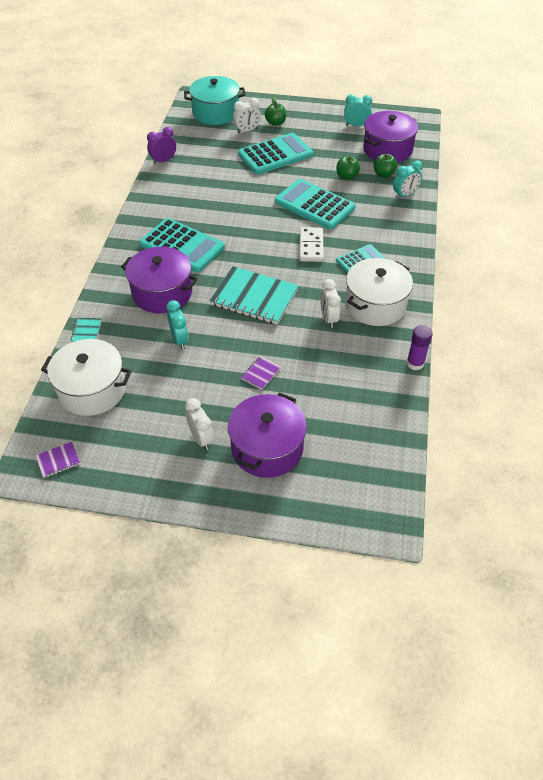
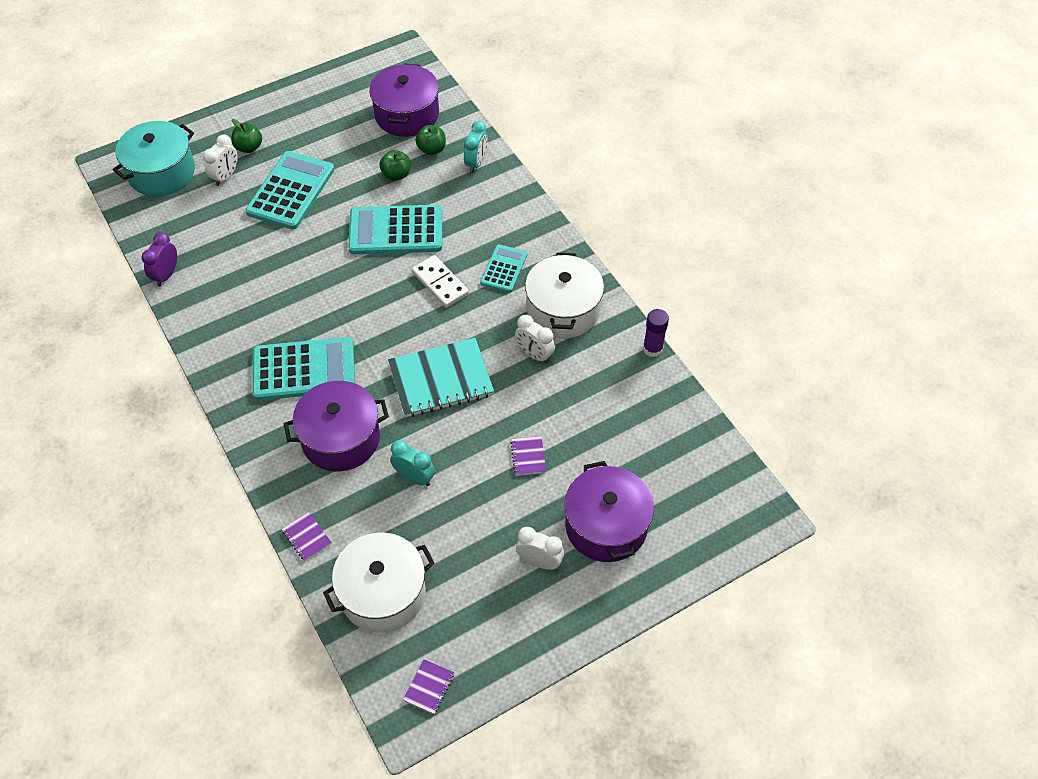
camera: 40 degrees left, 5 degrees up
turquoise notebook [71,318,102,343] -> purple notebook [282,512,332,561]
turquoise clock [344,94,372,126] -> none

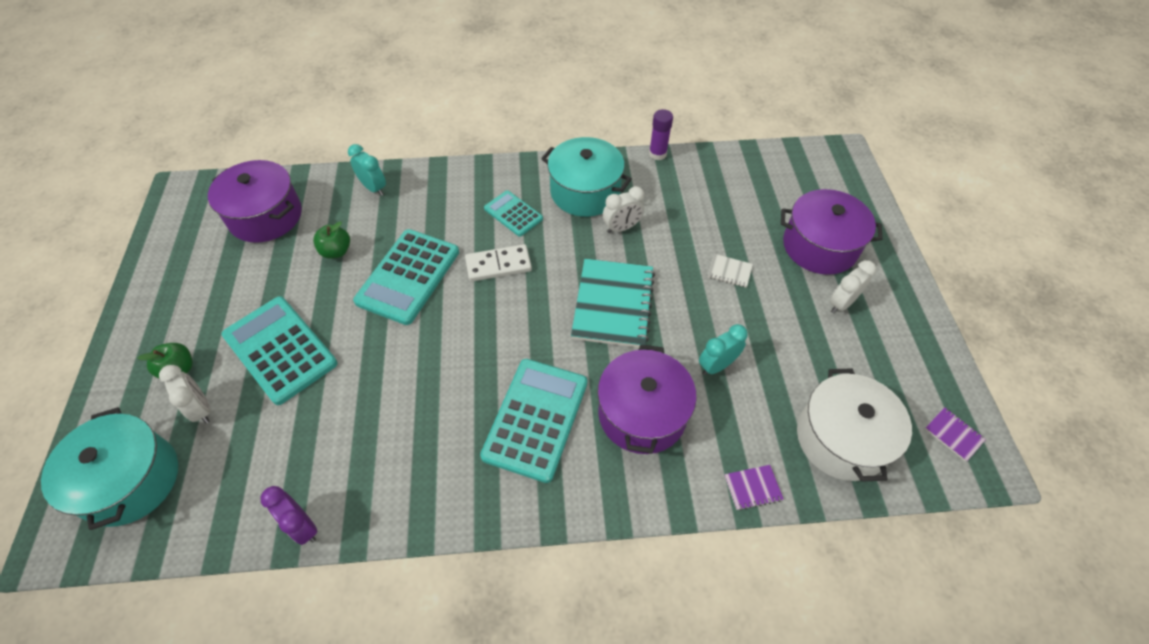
camera: 65 degrees left, 0 degrees up
green apple [415,125,446,155] -> none
purple notebook [511,436,546,476] -> white notebook [708,254,753,288]
white pot [525,253,604,338] -> turquoise pot [541,137,632,217]

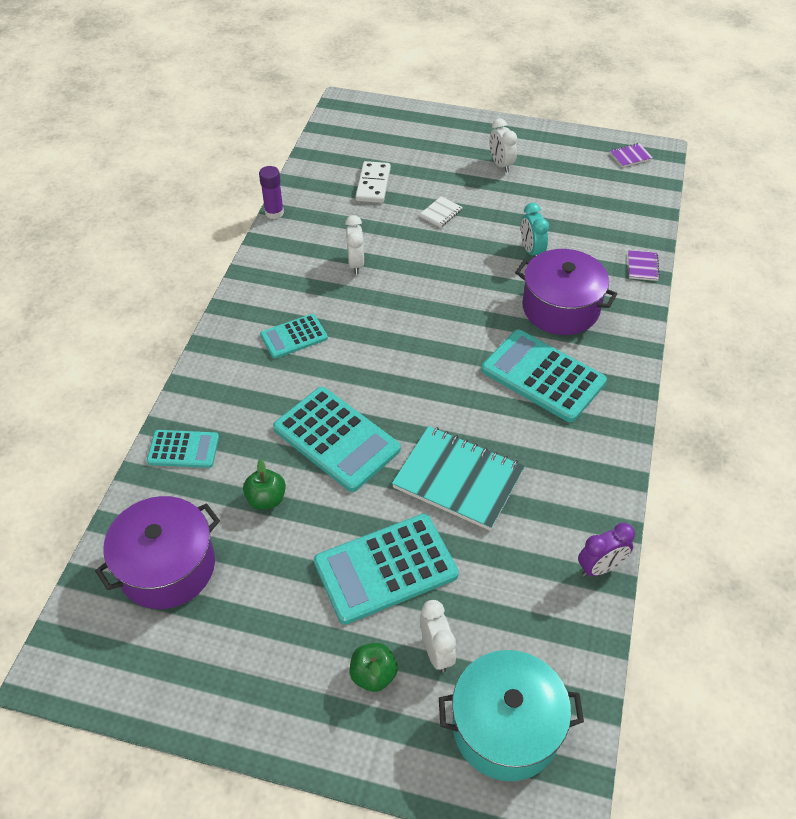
camera: 70 degrees left, 5 degrees down
white clock [159,365,211,423] -> white clock turned 90 degrees clockwise [420,600,456,672]
turquoise clock [348,144,386,196] -> turquoise calculator [147,430,219,468]
white domino [465,244,532,282] -> white domino moved to [356,161,391,203]
turquoise pot [541,137,632,217] -> none
turquoise notebook [571,259,655,348] -> turquoise notebook moved to [392,426,525,531]
purple pot [781,189,883,275] -> none
white pot [797,368,912,482] -> none

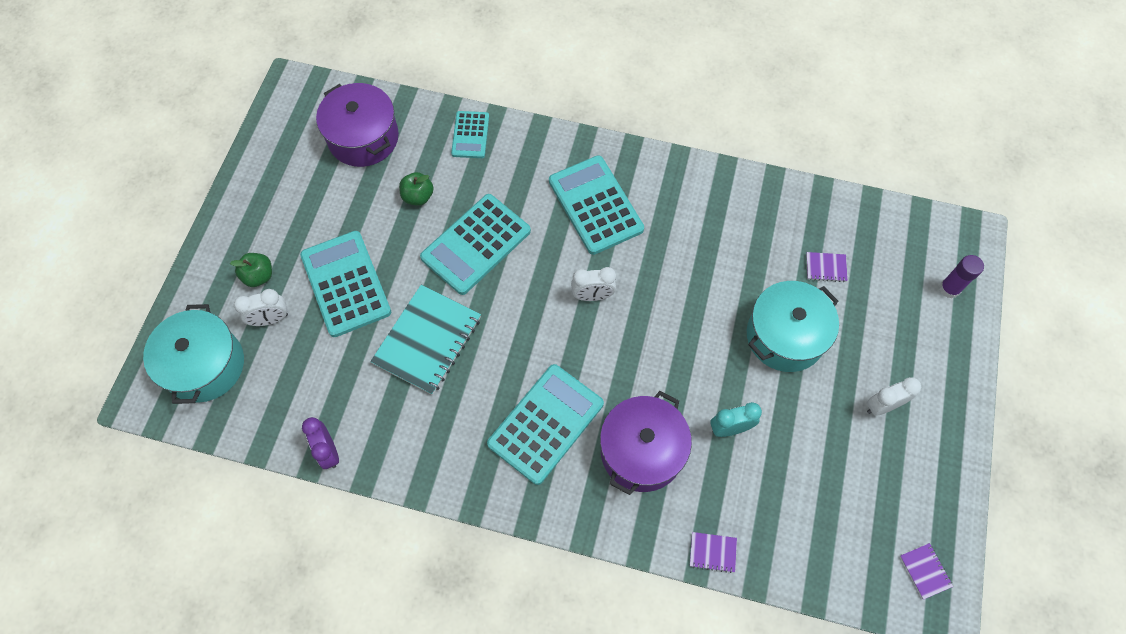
camera: 90 degrees right, 15 degrees up
purple glue stick [259,166,284,219] -> purple glue stick moved to [939,255,984,298]
turquoise calculator [260,314,328,359] -> turquoise calculator [549,155,644,255], size x1.77
white clock [345,215,364,274] -> white clock moved to [571,267,616,301]
white domino [356,161,391,203] -> purple notebook [806,252,848,282]
white notebook [419,196,463,228] -> turquoise pot [747,281,839,372]

